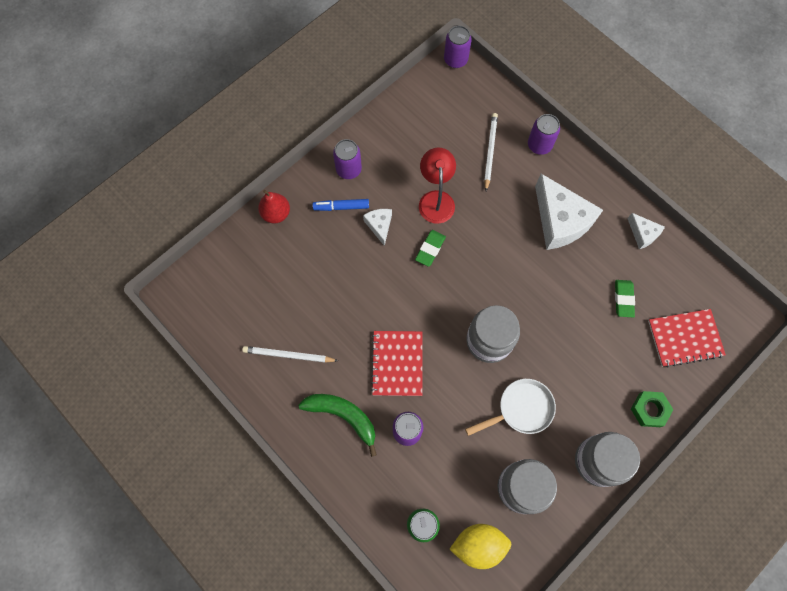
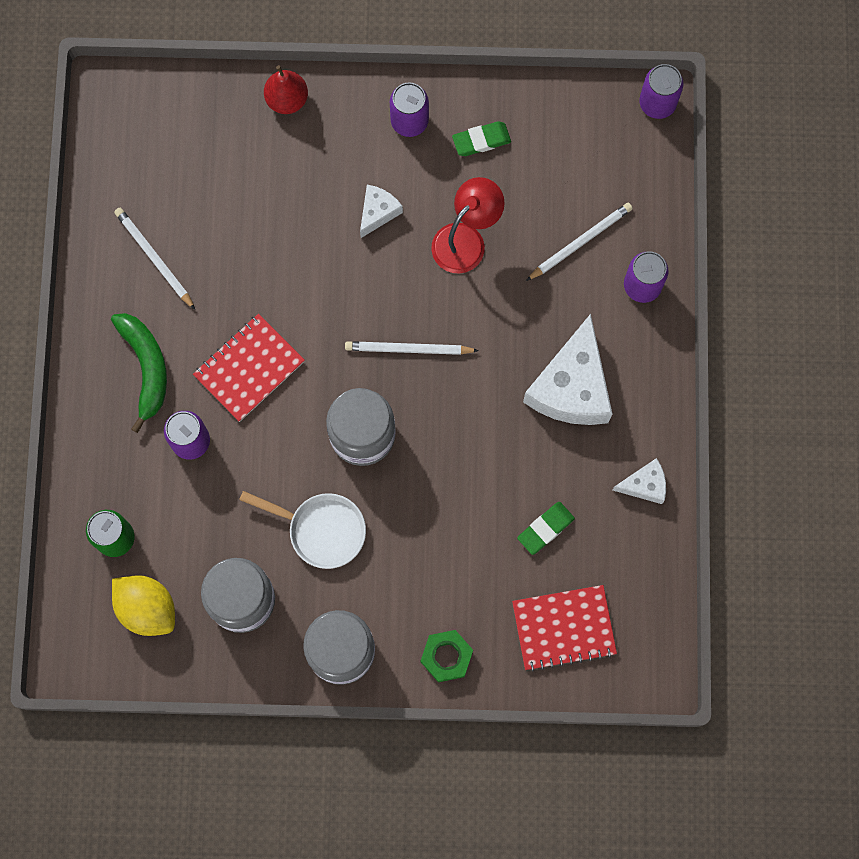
camera: 45 degrees right, 5 degrees up
blue marker [313,199,369,211] -> none
green eraser [415,230,446,267] -> green eraser moved to [452,121,511,156]
white cheese [627,213,665,249] -> white cheese turned 105 degrees counterclockwise [613,458,666,504]
red notebook [648,309,726,367] -> red notebook turned 45 degrees counterclockwise [512,585,617,672]
none -> white pencil [345,341,479,355]

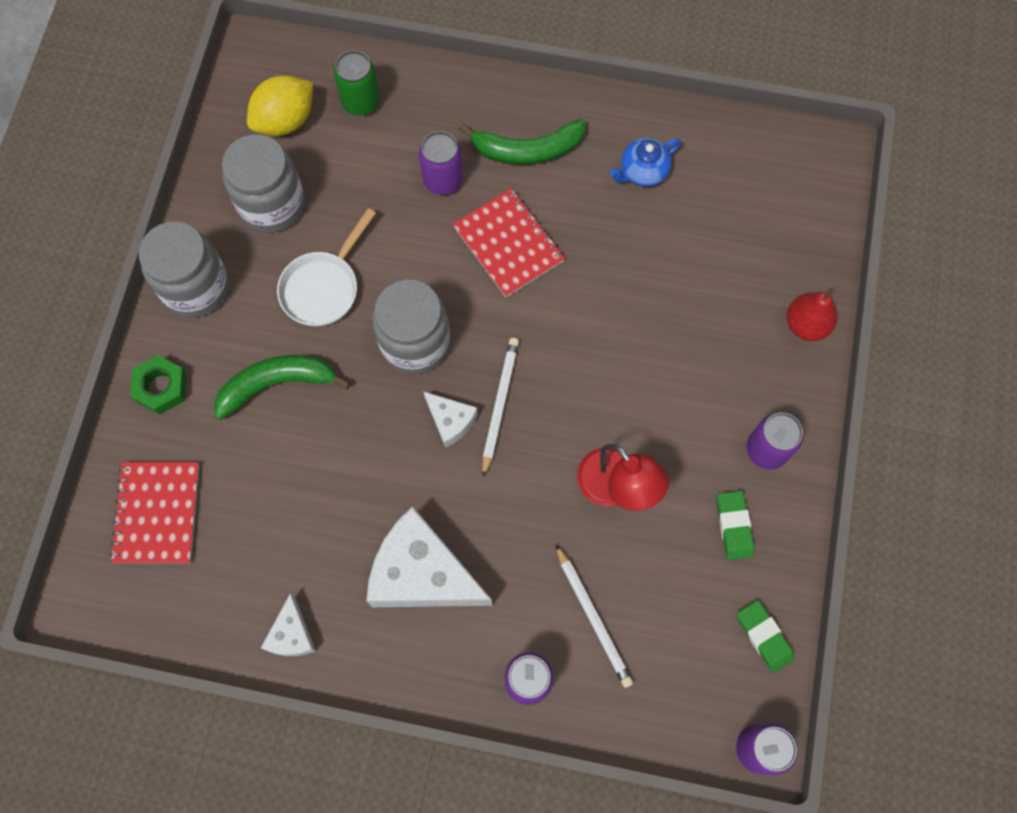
camera: 100 degrees right, 5 degrees down
white pencil [114,208,195,310] -> blue teapot [610,138,681,187]
white cheese [360,185,403,238] -> white cheese moved to [423,391,478,448]
green eraser [517,502,575,555] -> green eraser moved to [737,600,795,673]
none -> green banana [214,355,351,420]

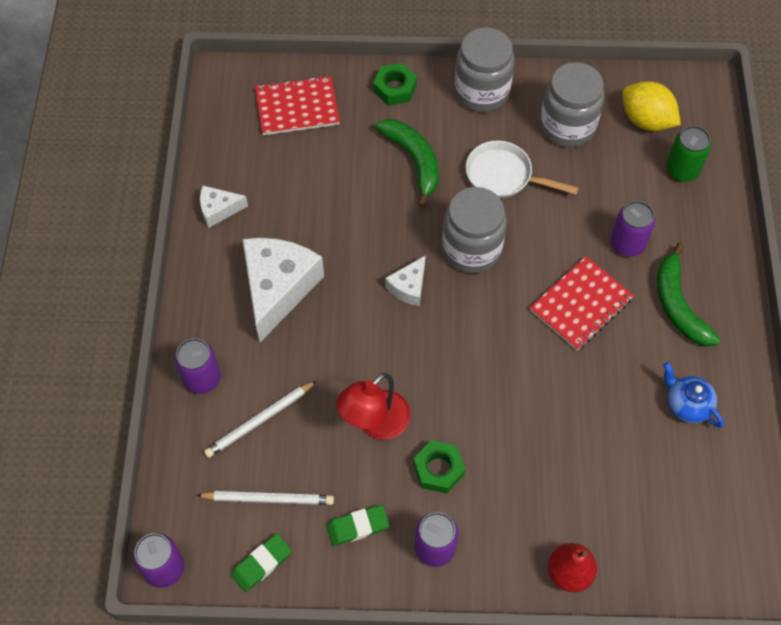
camera: 80 degrees right, 10 degrees down
white pencil [482,338,519,477] -> white pencil moved to [196,491,334,505]
none -> green nut [413,440,465,493]

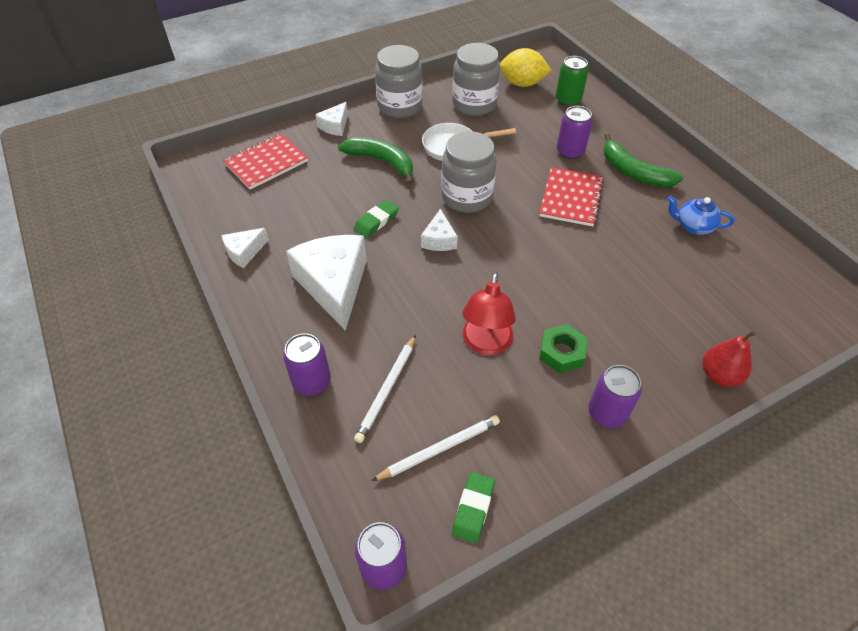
camera: 30 degrees left, 10 degrees down
green eraser [326,505,389,546] -> green eraser moved to [354,200,399,237]
green nut [373,63,417,105] -> white cheese [315,102,348,136]

